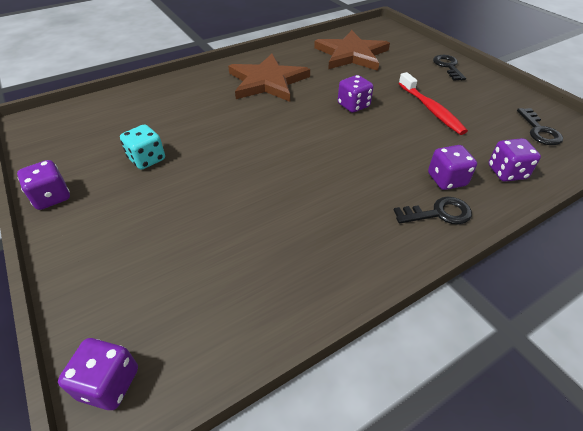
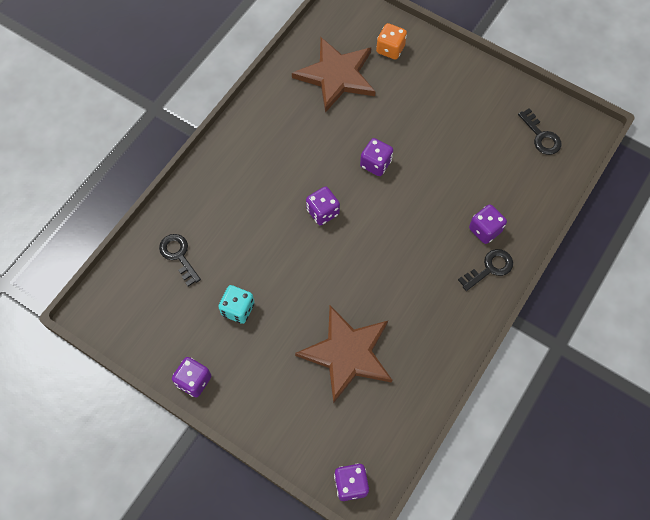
camera: 25 degrees left, 20 degrees up
brown star [228,54,310,102] -> brown star moved to [295,306,392,404]
red toothbrush [398,72,468,135] -> none
black key [433,55,466,81] -> black key moved to [159,234,201,286]
purple dice [488,138,541,182] -> purple dice moved to [306,186,340,225]
none -> orange dice [376,23,407,60]

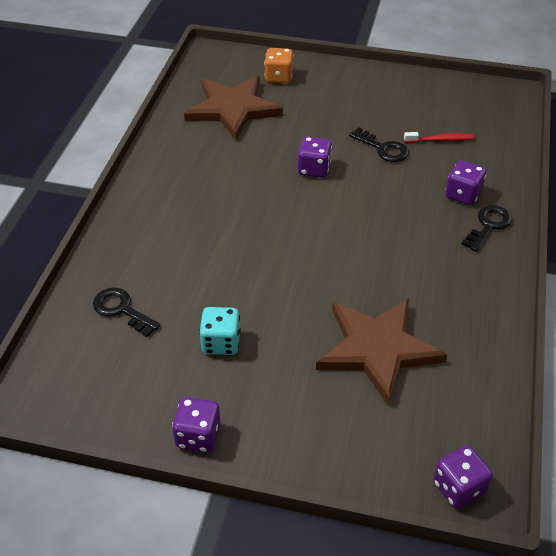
camera: 20 degrees left, 20 degrees down
purple dice [306,186,340,225] -> none
black key [518,108,561,155] -> black key moved to [349,127,409,162]
none -> red toothbrush [404,132,474,143]

